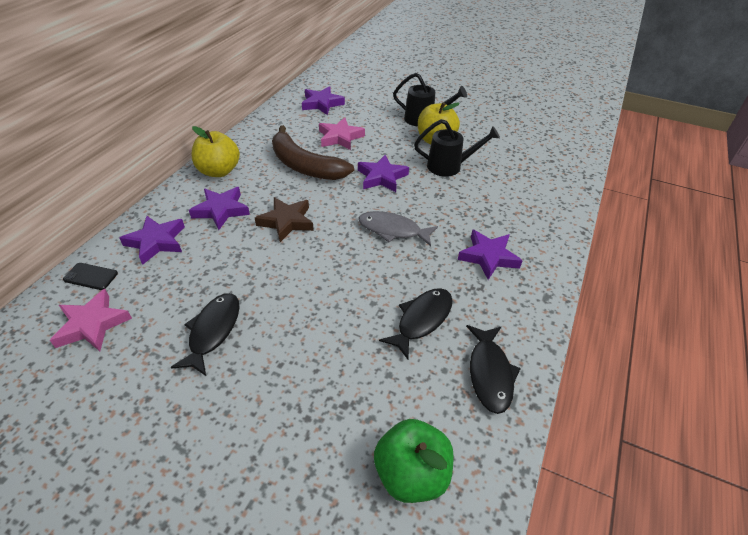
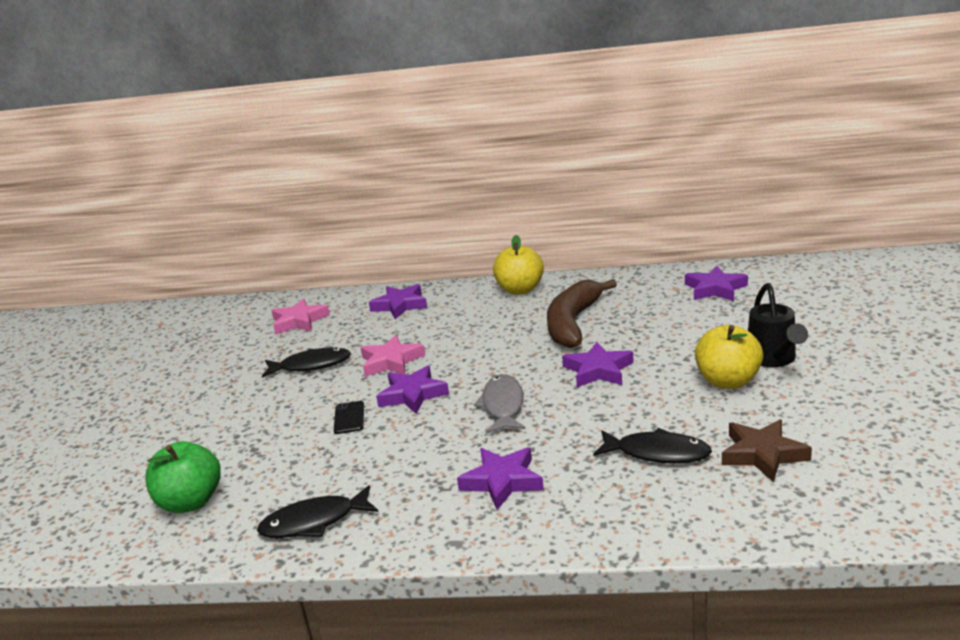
camera: 75 degrees right, 20 degrees down
black phone [63,263,118,290] -> black phone moved to [334,401,364,434]
purple star [189,187,250,230] -> purple star moved to [376,365,449,414]
brown star [255,197,314,242] -> brown star moved to [722,420,812,482]
pink star [319,118,365,150] -> pink star moved to [361,335,425,377]
black fish [379,288,452,359] -> black fish moved to [593,428,712,463]
black watering can [414,119,500,177] -> none

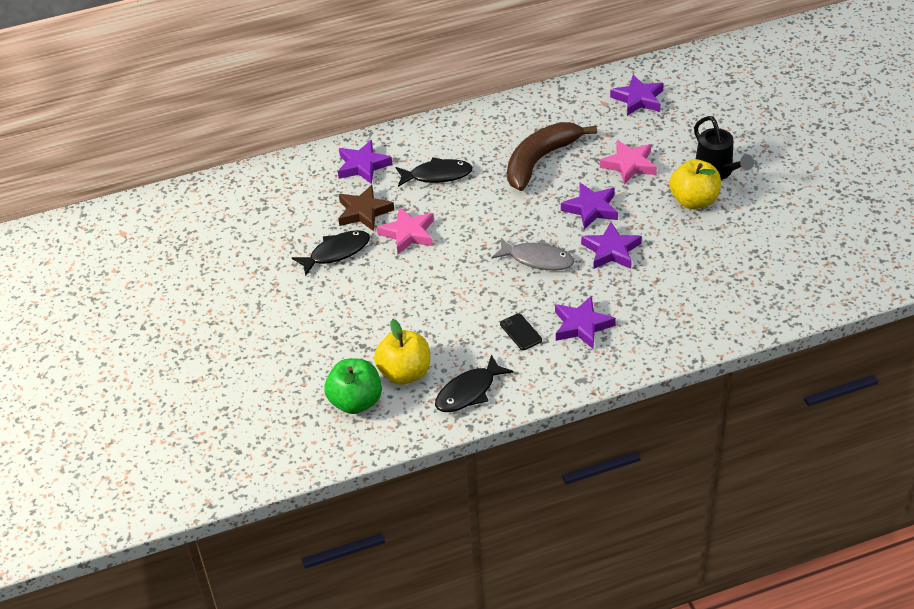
camera: 25 degrees left, 20 degrees up
pink star [271,299,330,334] -> pink star moved to [600,140,657,185]
black phone [334,401,364,434] -> black phone moved to [500,313,542,350]
purple star [376,365,449,414] -> purple star moved to [581,222,642,269]
grey fish [474,374,525,433] -> grey fish turned 135 degrees clockwise [492,238,574,270]
yellow apple [493,235,544,295] -> yellow apple moved to [374,319,430,385]
brown banana [547,279,617,348] -> brown banana turned 45 degrees clockwise [507,122,597,191]
black fish [593,428,712,463] -> black fish moved to [396,157,473,187]
brown star [722,420,812,482] -> brown star moved to [338,185,394,231]

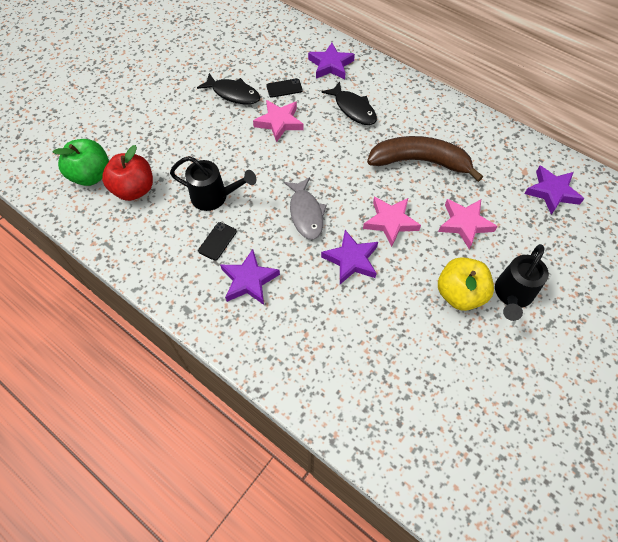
camera: 55 degrees right, 15 degrees up
brown star [338,185,394,231] -> black phone [266,78,303,98]
yellow apple [374,319,430,385] -> red apple [102,145,153,201]
black fish [435,354,513,412] -> none
purple star [561,183,618,230] -> pink star [363,197,421,247]
none -> black watering can [170,156,256,211]

